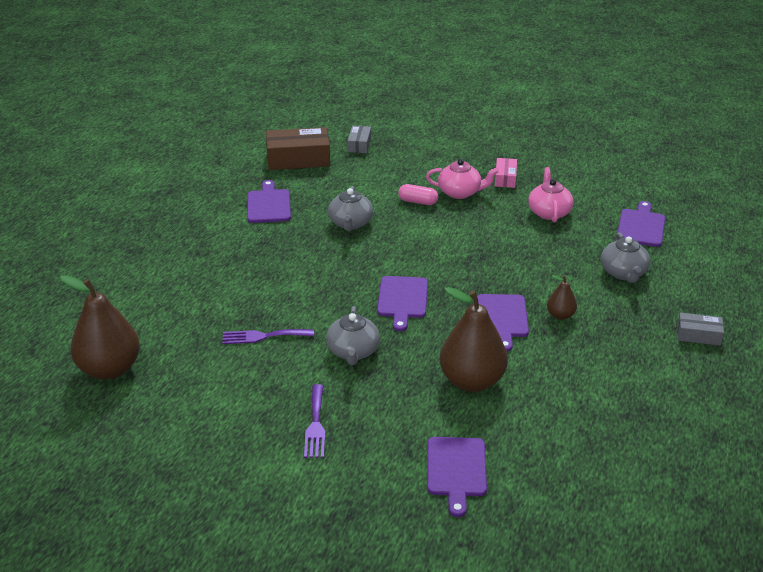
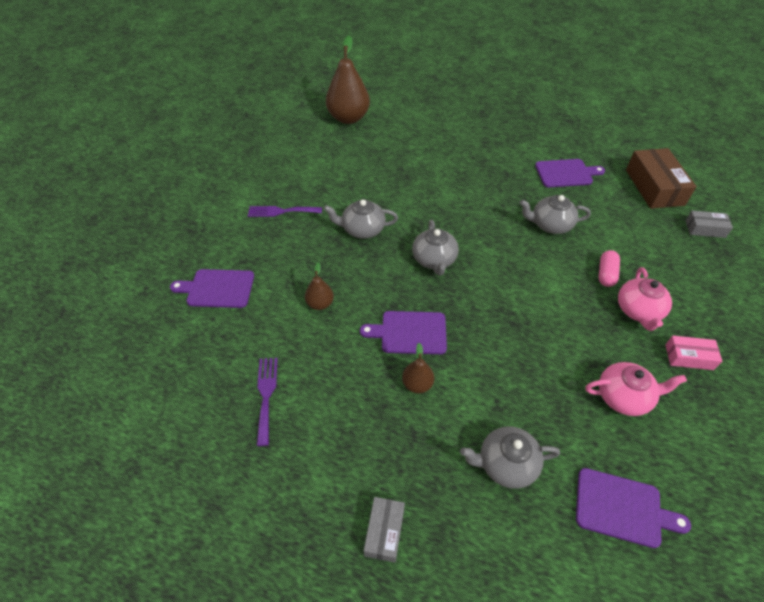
camera: 90 degrees right, 15 degrees up
purple fork [222,329,314,344] -> purple fork moved to [257,358,278,446]
purple cutting board [377,276,428,331] -> grey teapot [412,220,459,276]
brown pear [440,287,508,392] -> brown pear [305,262,334,310], size x0.48

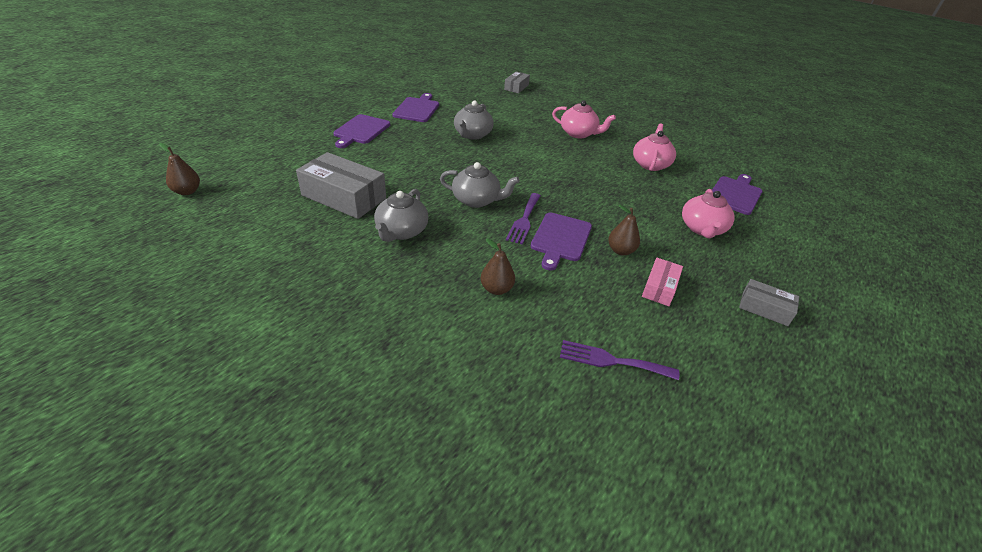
camera: 75 degrees left, 10 degrees down
purple cutting board [170,269,254,308] -> purple cutting board moved to [333,114,390,148]
purple fork [248,206,322,217] -> purple fork moved to [506,193,541,244]
brown pear [326,36,370,124] -> brown pear [159,143,200,195], size x0.48
grey teapot [460,426,560,489] -> pink teapot [682,189,735,239]
pink capsule [599,250,620,287] -> none
brown box [626,148,697,209] -> none
pink box [665,336,722,370] -> pink box moved to [642,257,683,306]
none -> grey box [296,152,386,219]

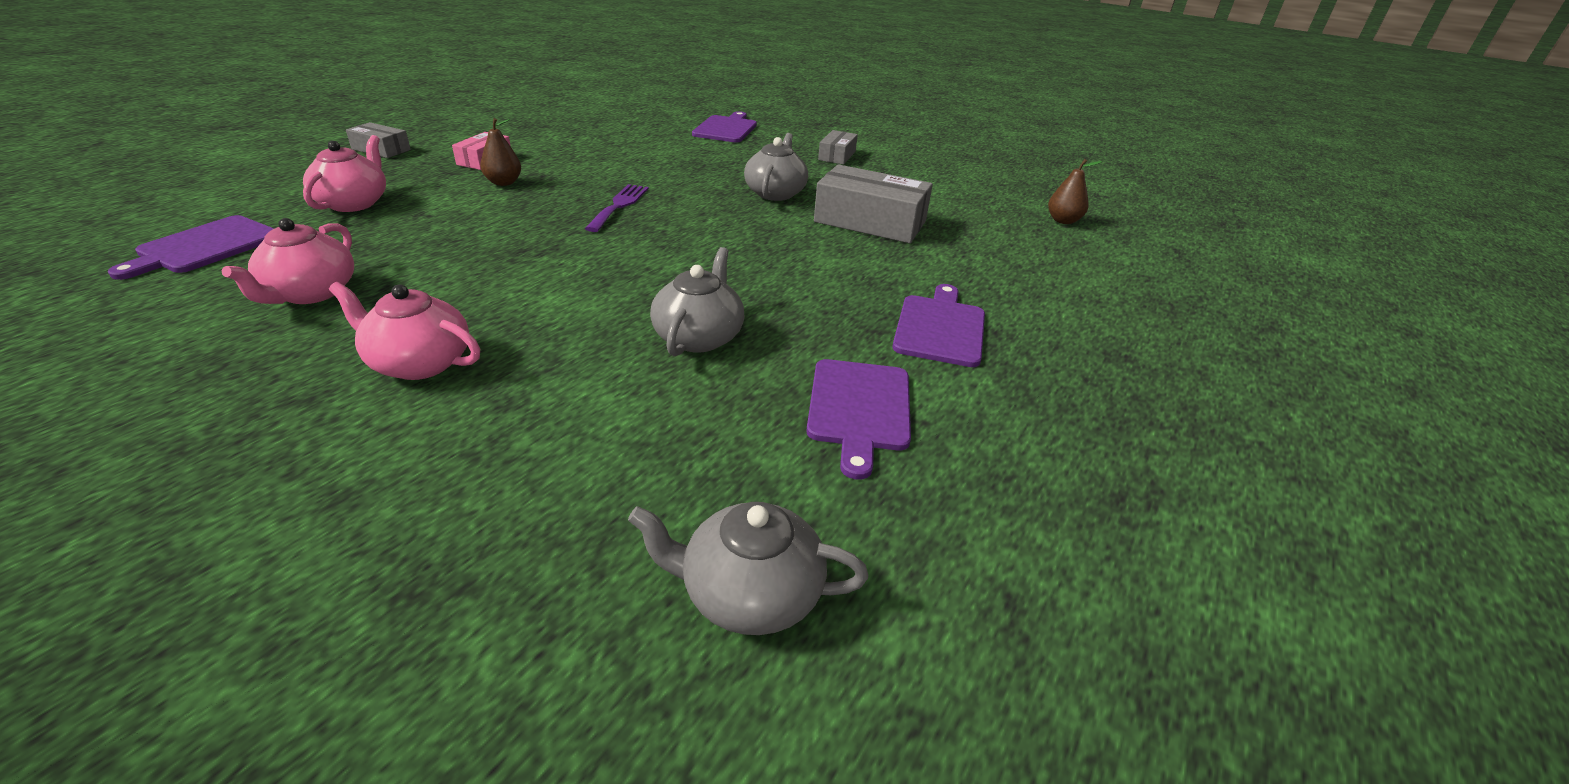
camera: 175 degrees right, 5 degrees down
grey teapot [440,162,520,208] -> grey teapot moved to [628,502,868,635]
brown pear [481,238,515,295] -> none
grey box [504,72,530,94] -> grey box moved to [818,130,858,165]
purple cutting board [531,212,592,271] -> purple cutting board moved to [692,111,757,143]
purple fork [560,340,679,380] -> none

